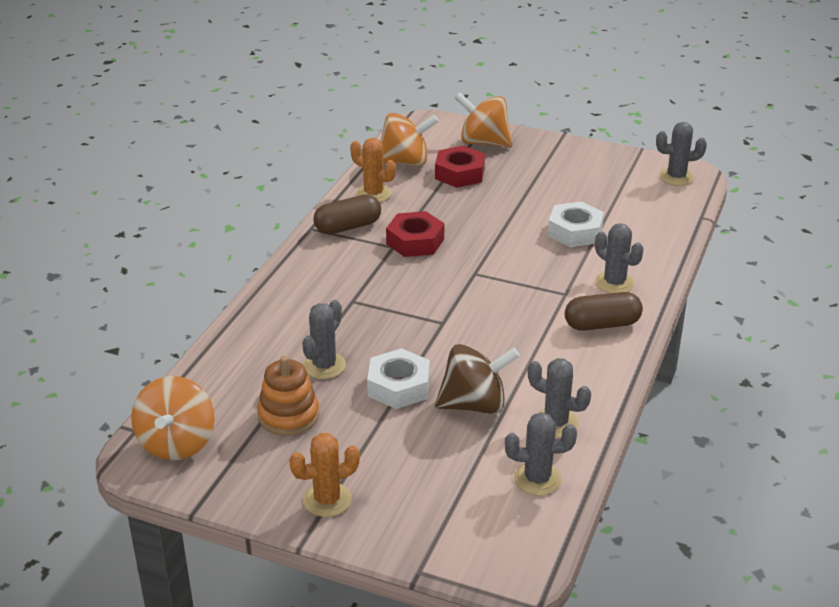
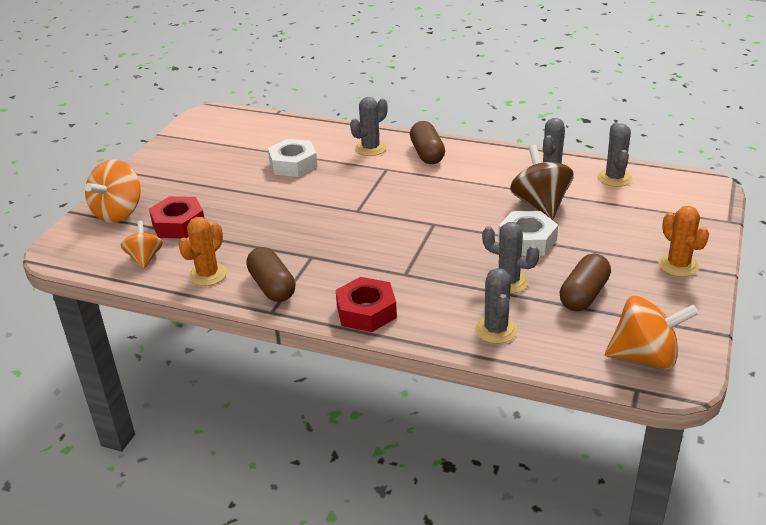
camera: 90 degrees left, 0 degrees up
orange stacking toy [257,356,319,436] -> brown capsule [560,254,611,311]
orange spinning top [380,113,439,166] -> orange spinning top [121,221,163,269], size x0.60
red nut [386,211,445,257] -> red nut moved to [336,277,397,332]
grey cactus [656,122,707,186] -> grey cactus moved to [475,268,518,344]

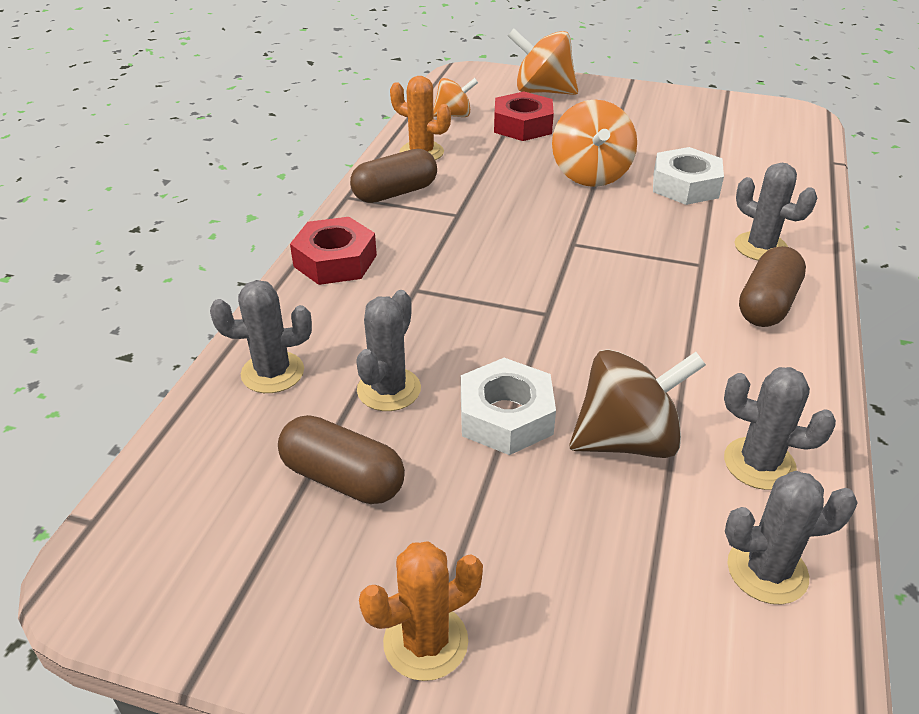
camera: 85 degrees right, 5 degrees up
brown capsule [410,121,445,164] -> brown capsule turned 45 degrees counterclockwise [739,246,806,327]
orange spinning top [605,296,699,369] -> orange spinning top moved to [552,99,637,187]

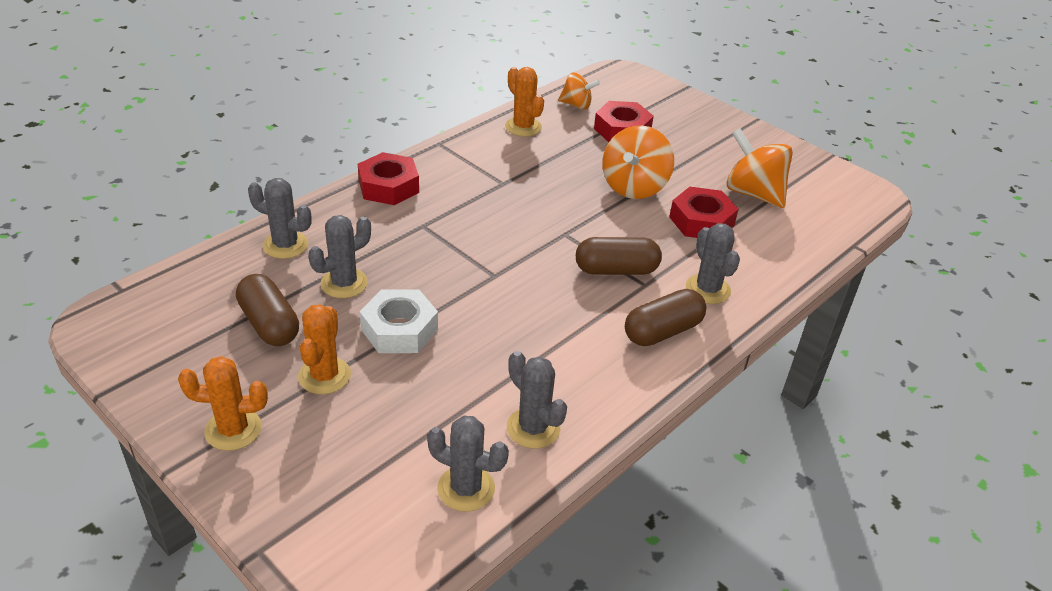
camera: 25 degrees right, 0 degrees up
brown capsule [350,149,437,203] -> brown capsule moved to [576,237,662,275]
orange spinning top [508,29,578,95] -> orange spinning top moved to [727,128,793,208]
brown spinning top [570,349,706,458] -> none
white nut [653,147,724,205] -> red nut [669,187,739,238]
none -> orange cactus [298,304,351,394]

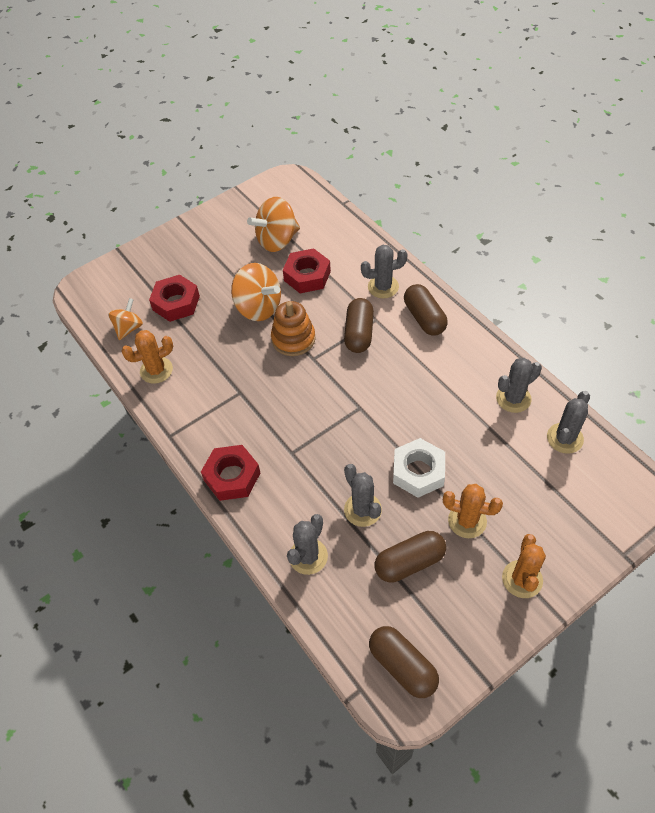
camera: 75 degrees left, 15 degrees up
none -> orange stacking toy [271,301,316,356]
none -> brown capsule [369,626,439,698]

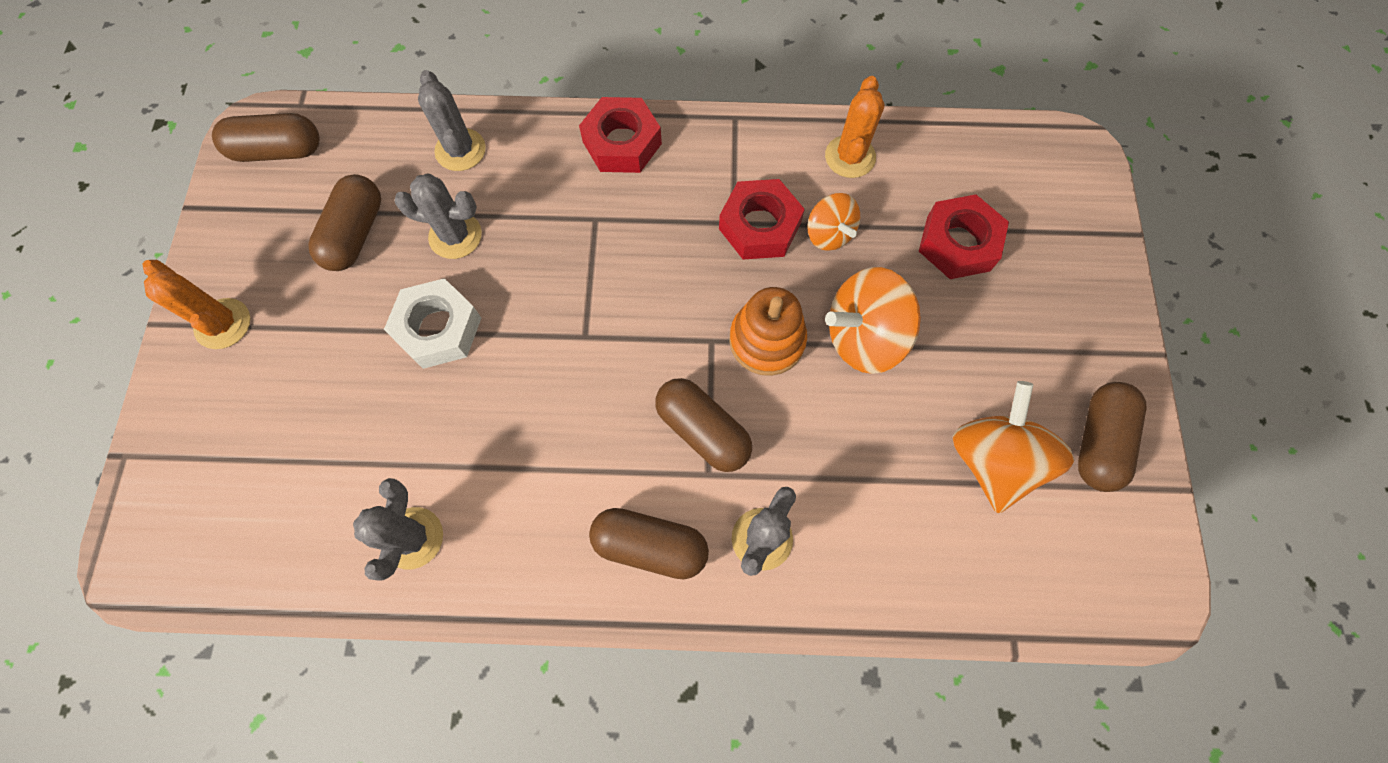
camera: 125 degrees right, 15 degrees up
orange spinning top [108,298,143,340] -> orange spinning top moved to [807,193,860,251]
red nut [283,248,331,293] -> red nut moved to [719,179,805,259]
orange cactus [443,484,503,538] -> none
grey cactus [547,391,590,454] -> none
none -> brown capsule [1078,382,1146,492]

